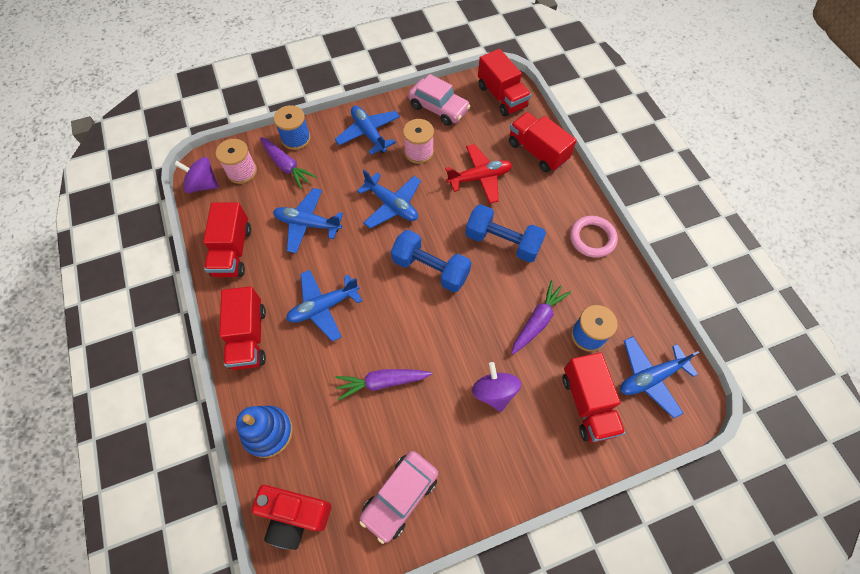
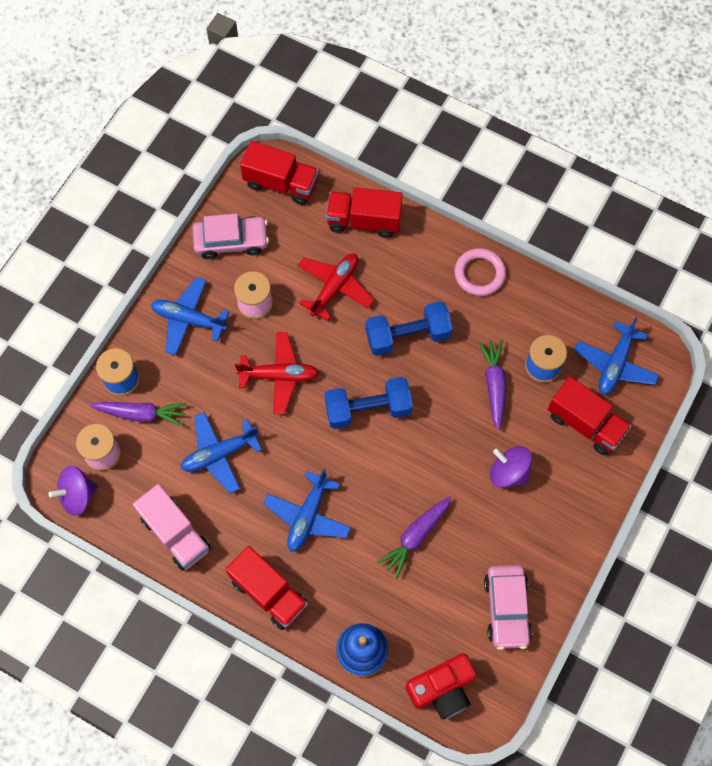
camera: 40 degrees left, 5 degrees up
red truck [203,202,251,277] -> pink truck [133,484,211,571]
blue plane [357,170,421,229] -> red plane [235,332,319,414]

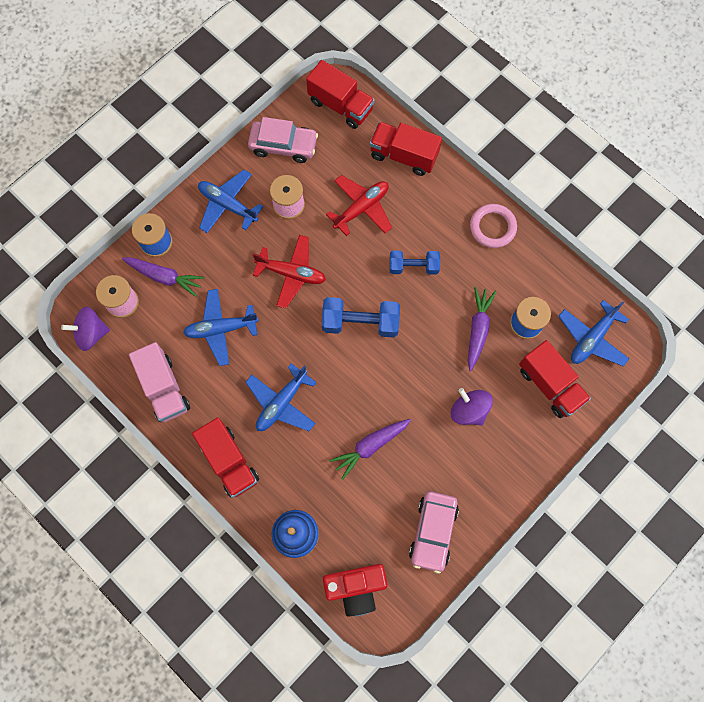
camera: 15 degrees right, 5 degrees up
blue dumbbell [365,301,452,356] -> blue dumbbell [389,251,440,275], size x0.67

